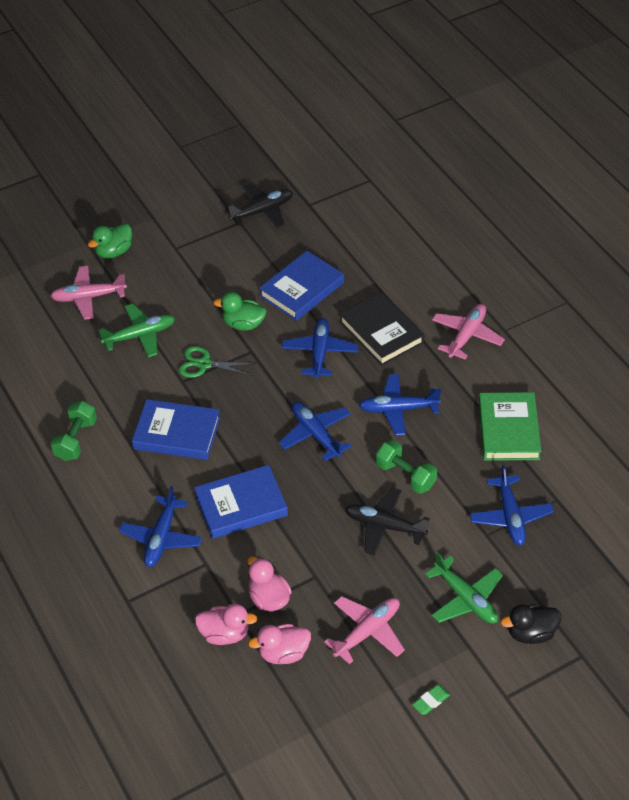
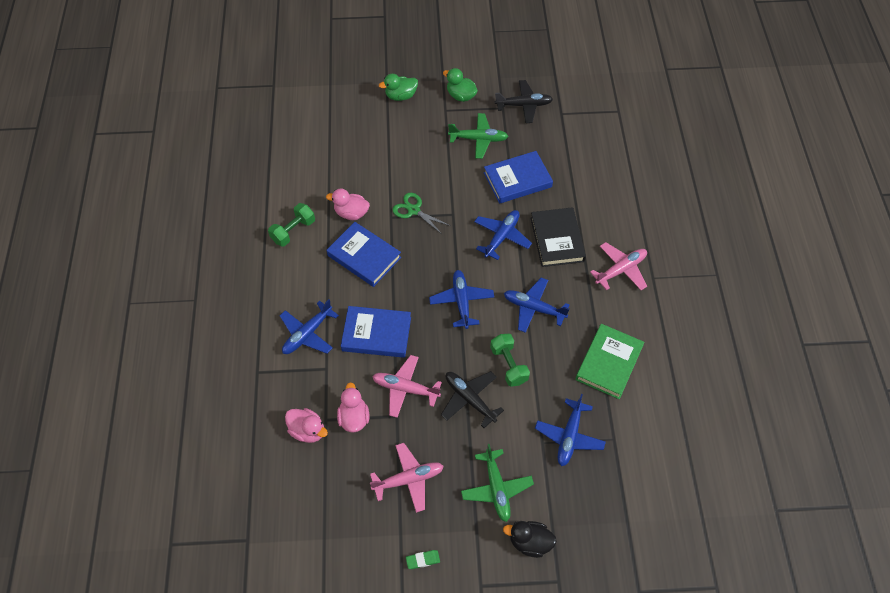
camera: 25 degrees right, 10 degrees up
pink plane [50,266,127,320] -> pink plane moved to [372,355,442,418]
green plane [98,304,175,358] -> green plane moved to [448,113,508,159]
green duck [213,292,267,331] -> green duck moved to [443,68,478,102]
pink duck [248,624,311,664] -> pink duck moved to [326,189,370,220]

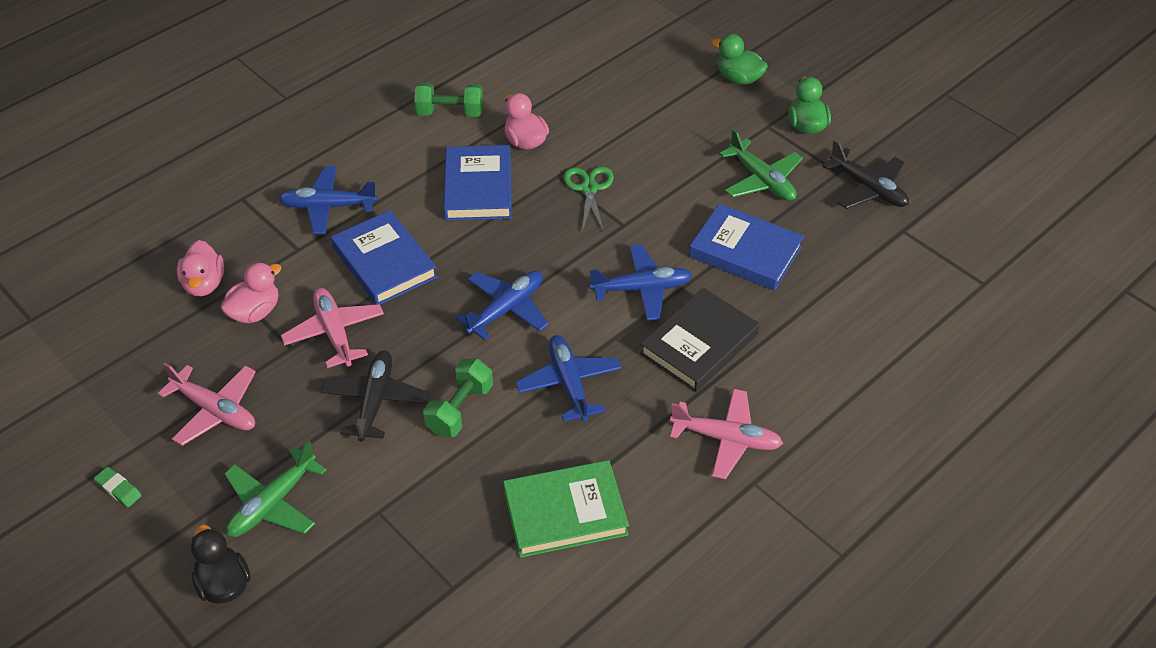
camera: 50 degrees right, 10 degrees down
blue plane [535,394,606,466] -> none

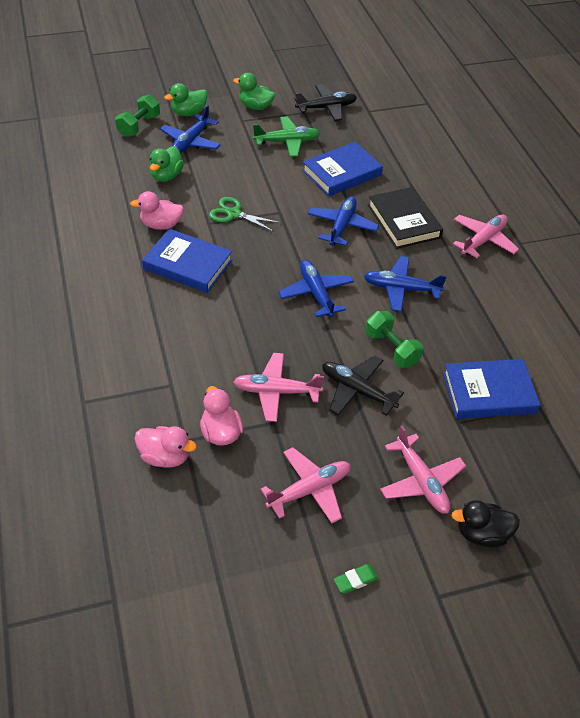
camera: 65 degrees left, 0 degrees up
green plane [224,441,327,537] -> pink plane [380,426,466,514]
blue plane [278,166,378,234] -> blue plane moved to [160,105,221,153]
blue book [331,210,438,305] -> blue book moved to [443,359,540,419]
green dumbbell [414,83,483,117] -> green dumbbell moved to [115,95,160,137]
green book [503,460,629,558] -> none
none -> green duck [150,146,184,182]

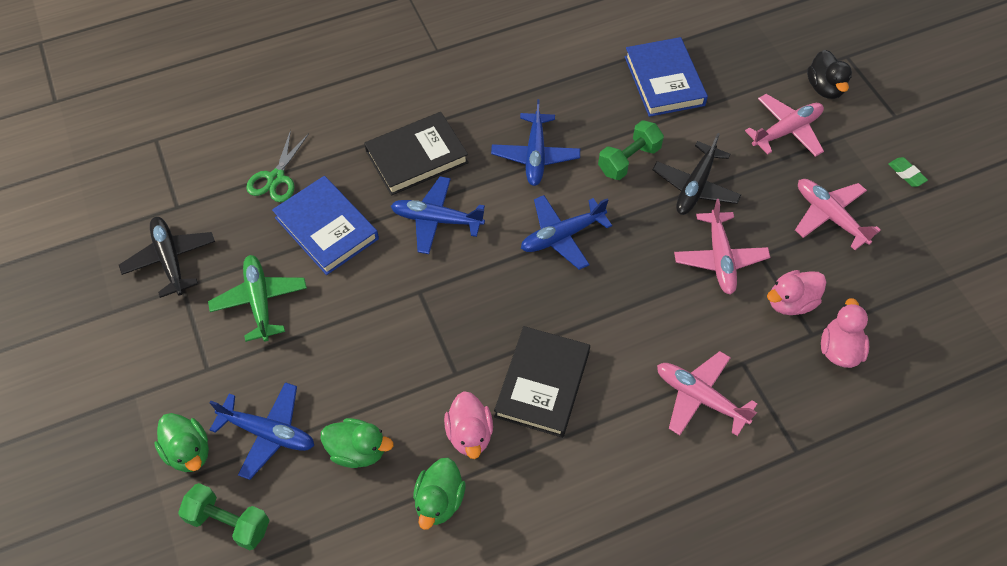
camera: 95 degrees left, 10 degrees up
blue book [142,229,232,293] -> black book [494,326,590,438]
green scissors [209,197,281,232] -> green scissors moved to [246,130,309,202]
green duck [233,73,275,110] -> green duck moved to [413,458,466,530]
pink plane [453,215,519,258] -> pink plane moved to [657,351,757,436]

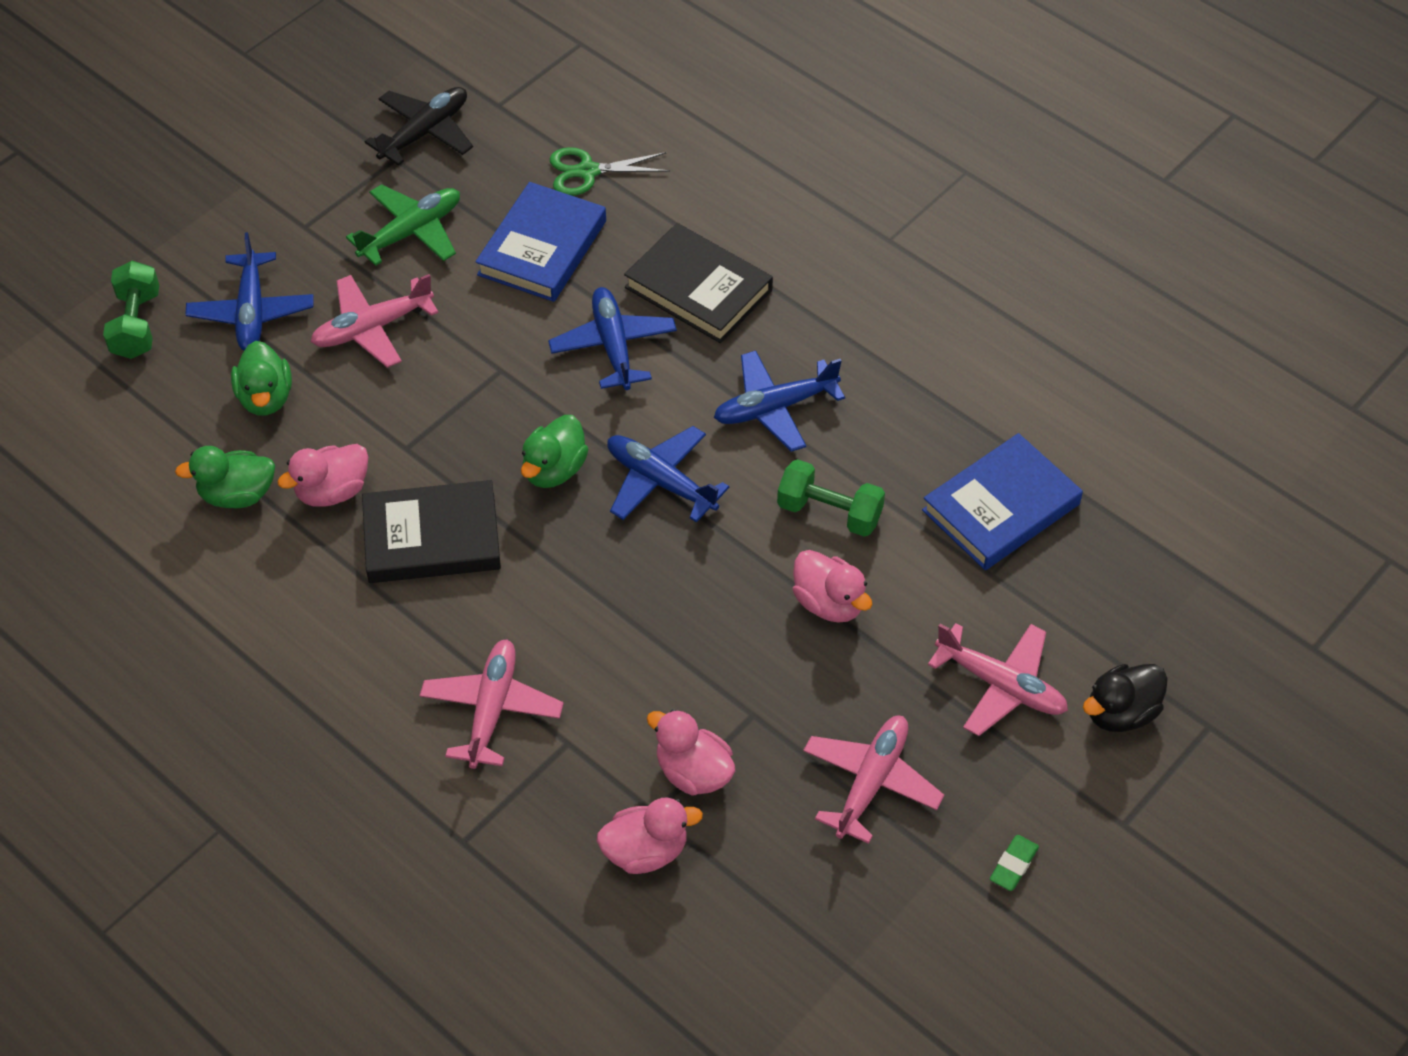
camera: 65 degrees right, 5 degrees down
green duck [154,413,209,472] -> green duck moved to [521,415,589,488]
black plane [653,133,741,215] -> pink duck [793,550,872,623]
pink plane [674,199,770,295] -> pink plane moved to [311,274,439,368]

